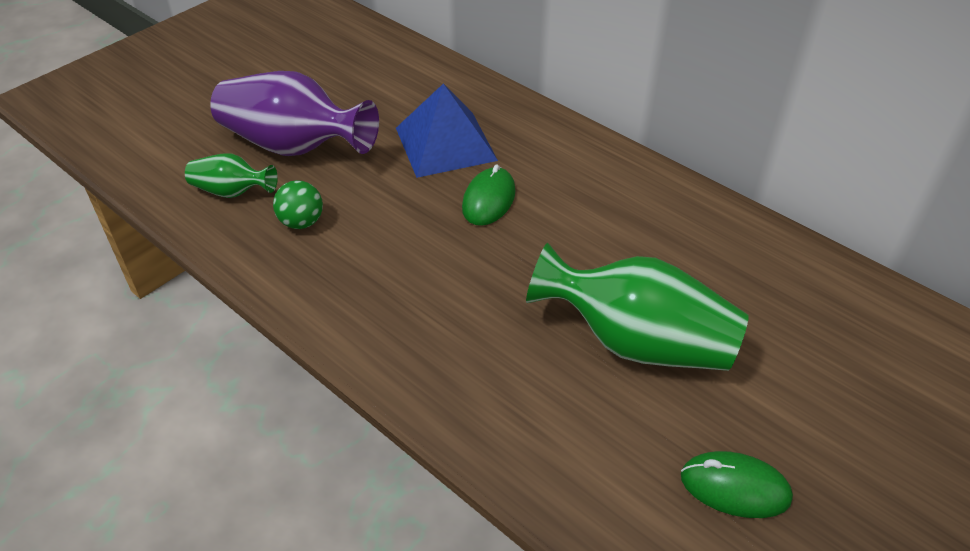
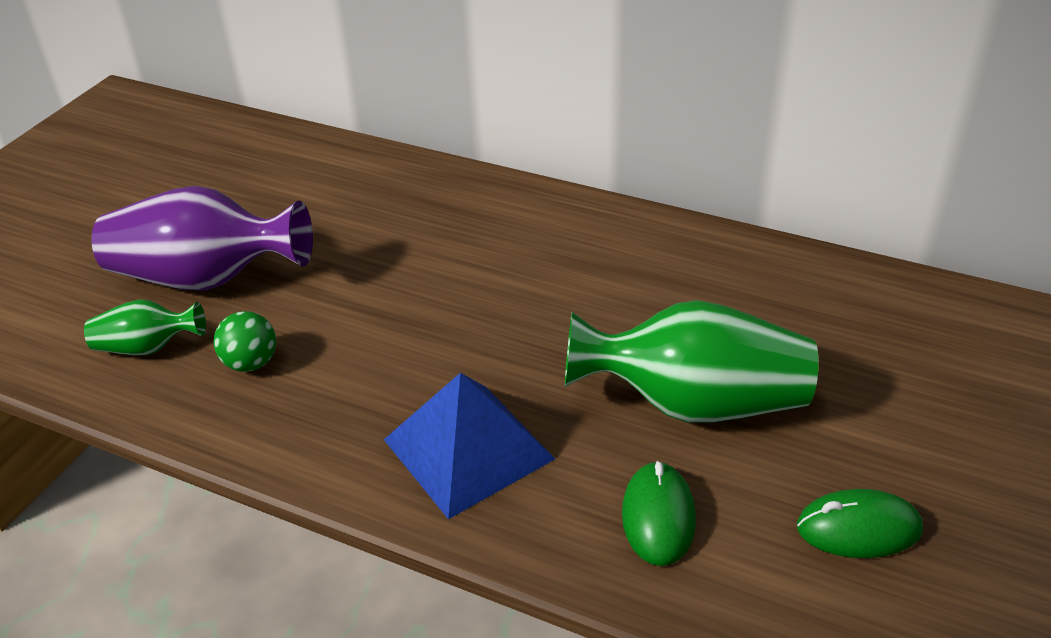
camera: 15 degrees left, 5 degrees down
blue pyramid [396,84,498,178] -> blue pyramid moved to [384,373,555,519]
green mouse [462,165,516,226] -> green mouse moved to [622,461,696,566]

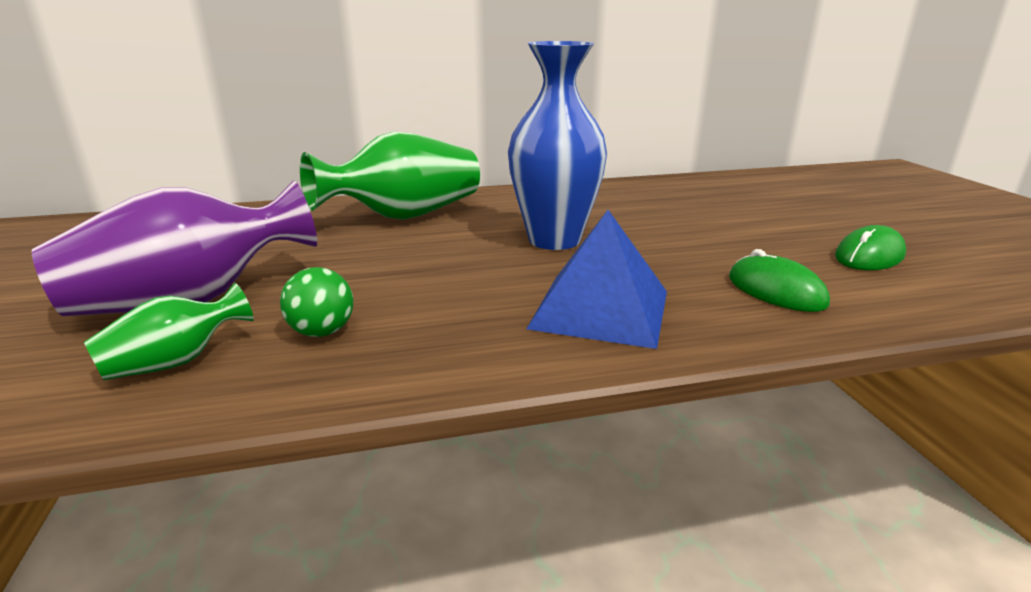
camera: 40 degrees left, 15 degrees down
green vase [565,300,819,423] -> green vase moved to [300,132,480,220]
none -> blue vase [508,41,607,250]

